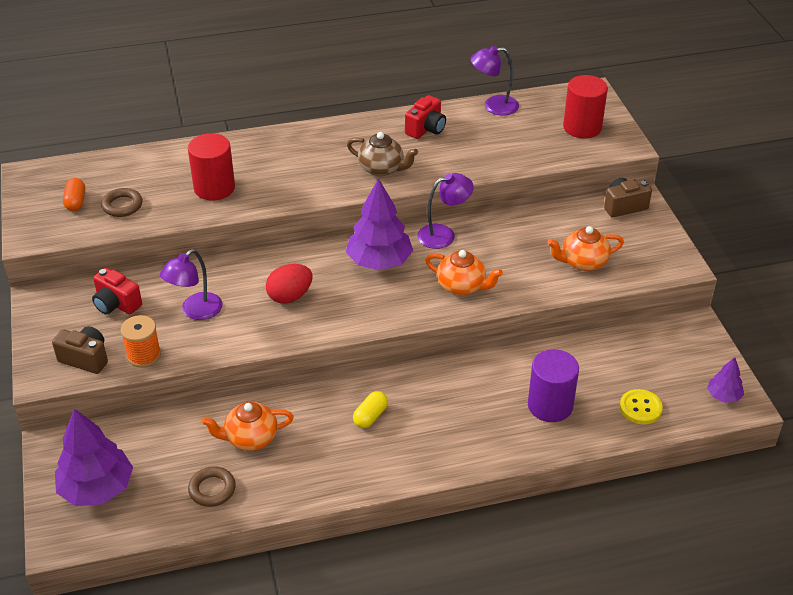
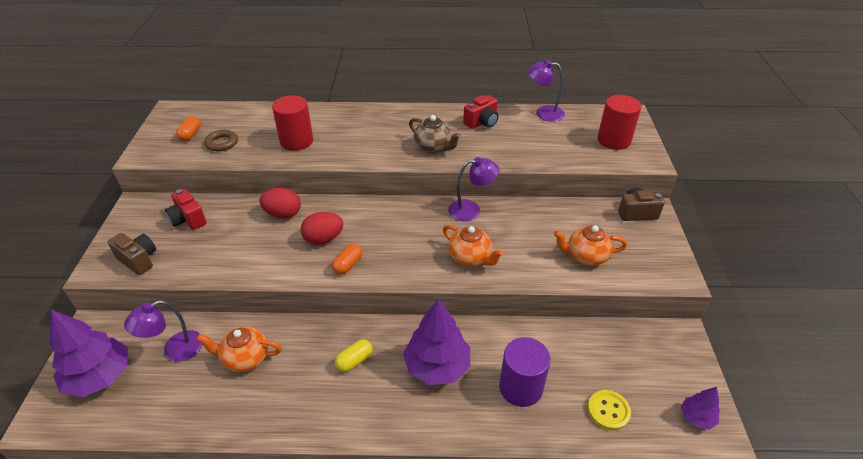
camera: 15 degrees right, 0 degrees up
orange spool [121,315,161,368] -> none
purple lamp [160,249,223,320] -> purple lamp moved to [124,300,203,362]
brown ring [188,466,236,507] -> none
purple tree [346,178,413,270] -> purple tree moved to [403,299,470,385]
none -> red egg [259,188,301,219]
none -> orange capsule [332,243,363,275]

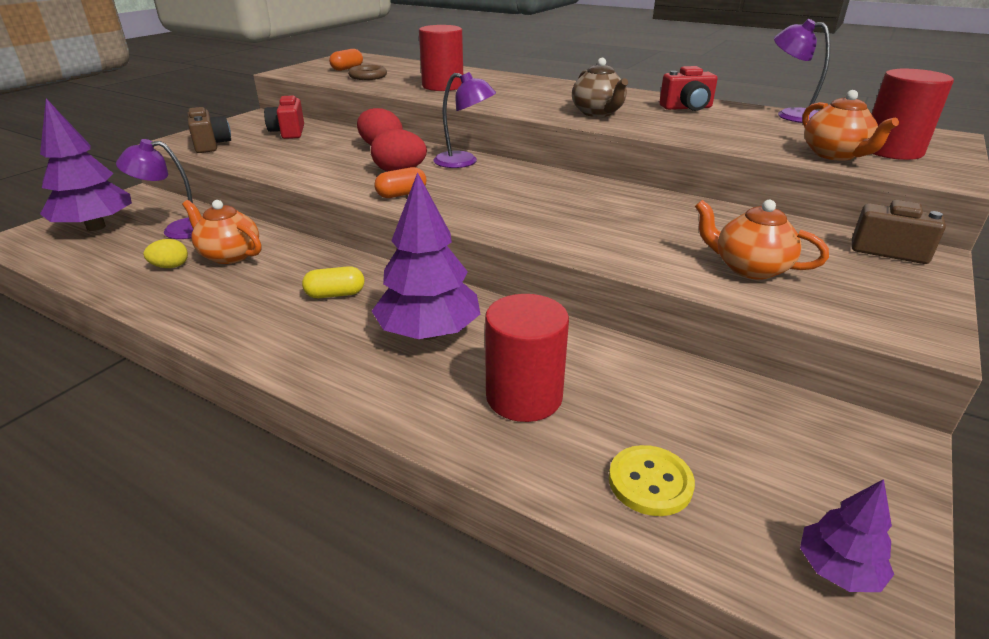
camera: 30 degrees right, 10 degrees down
orange teapot [443,225,504,267] -> orange teapot moved to [802,90,899,161]
purple lamp [448,157,500,221] -> purple lamp moved to [433,72,496,168]
purple cylinder [499,337,551,407] -> red cylinder [485,294,569,422]
none -> yellow egg [144,239,188,268]

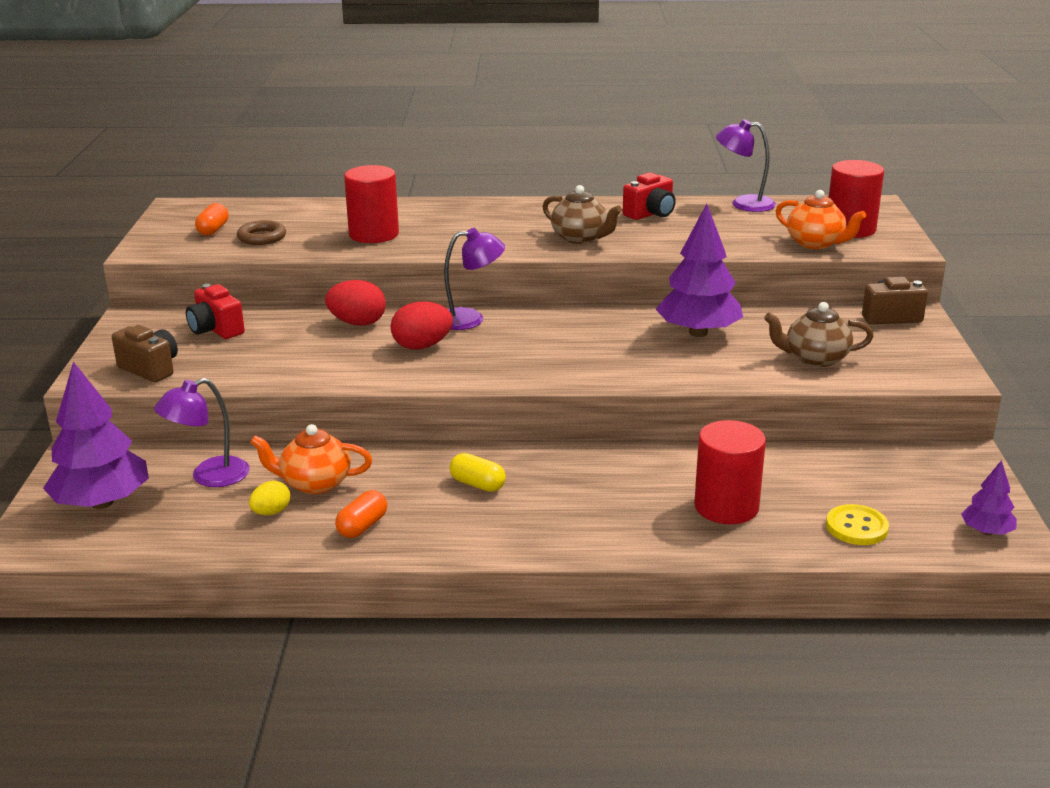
camera: 30 degrees left, 5 degrees down
yellow capsule [302,266,364,298] -> yellow capsule turned 75 degrees clockwise [450,453,506,492]
purple tree [372,172,480,340] -> purple tree moved to [656,204,743,337]
orange capsule [374,167,427,198] -> orange capsule moved to [335,490,387,538]
orange teapot [695,200,829,280] -> brown teapot [764,302,874,367]

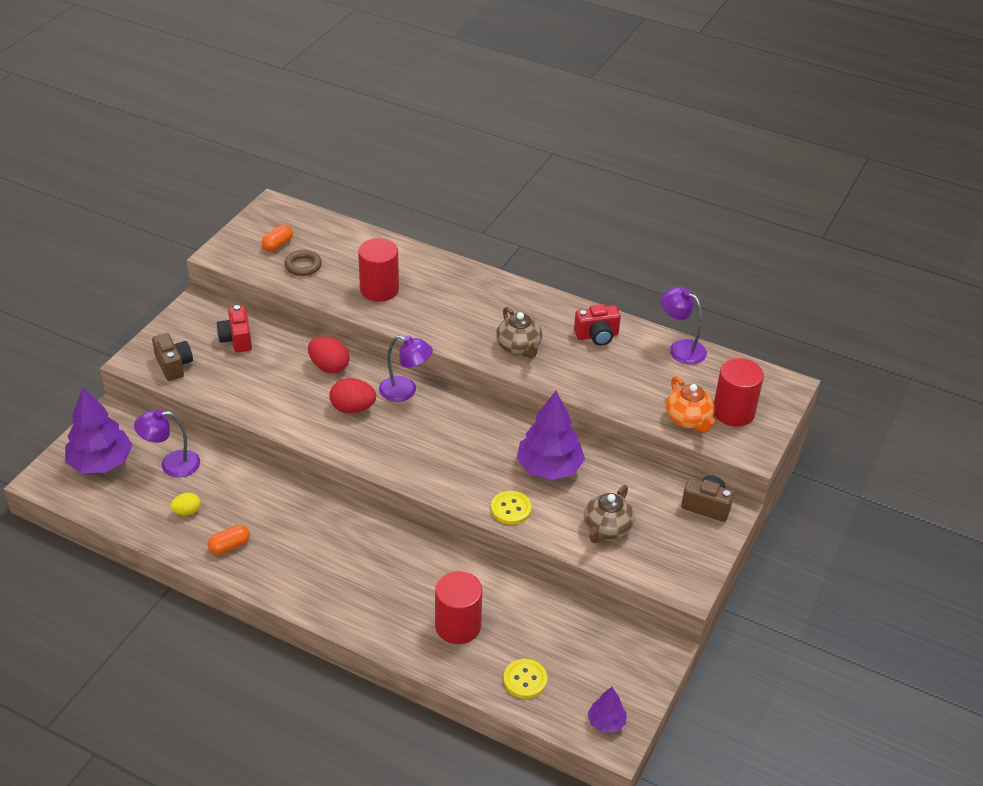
camera: 25 degrees right, 15 degrees up
orange teapot [250,424,372,494] -> none
yellow capsule [450,453,506,492] -> none
brown teapot [764,302,874,367] -> brown teapot turned 90 degrees counterclockwise [584,485,635,543]
none -> yellow button [491,491,532,525]

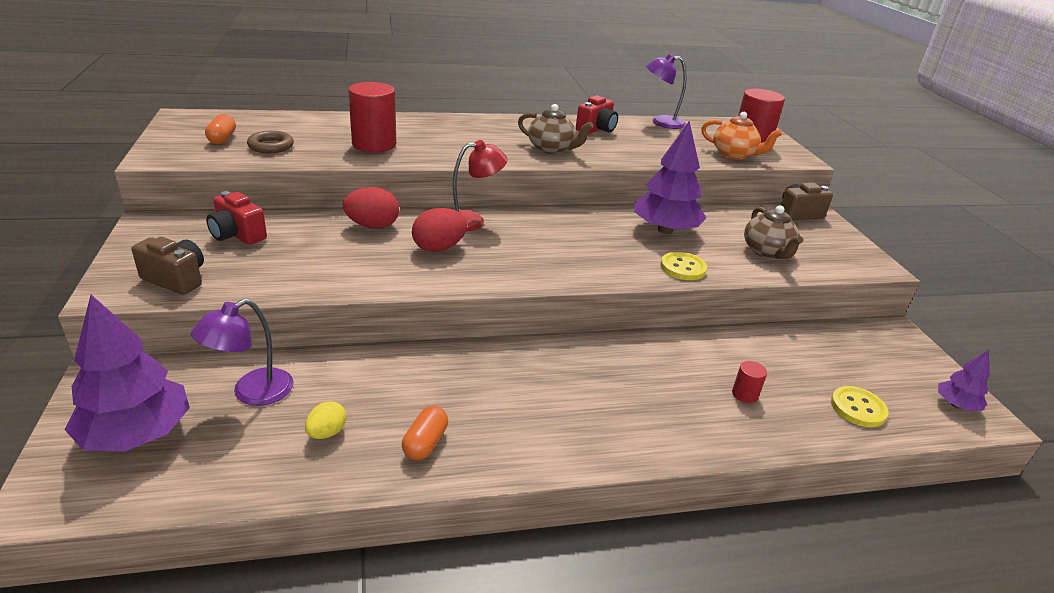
camera: 40 degrees left, 10 degrees down
purple lamp [379,335,433,402] -> red lamp [453,140,508,231]
red cylinder [435,571,482,644] -> red cylinder [732,361,767,403], size x0.46

